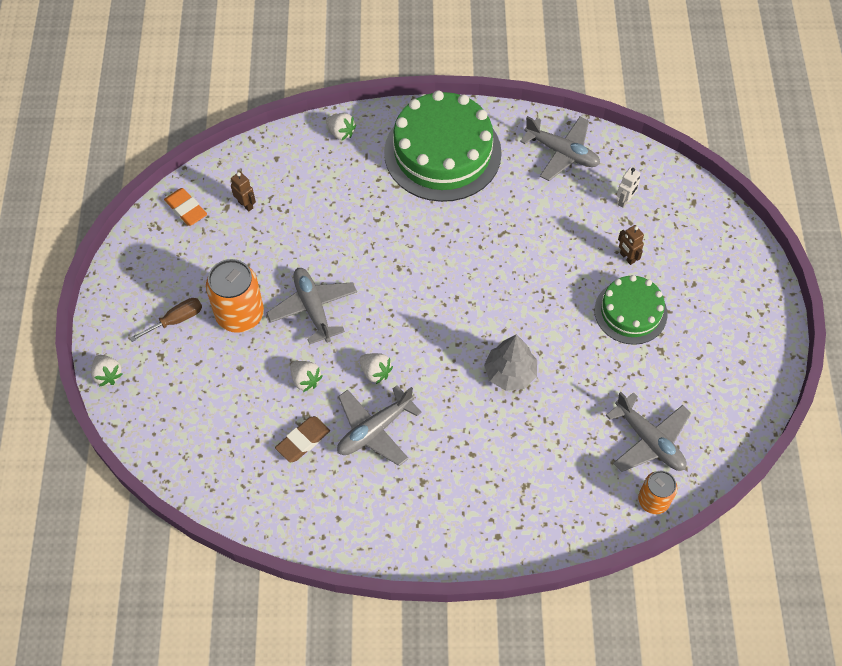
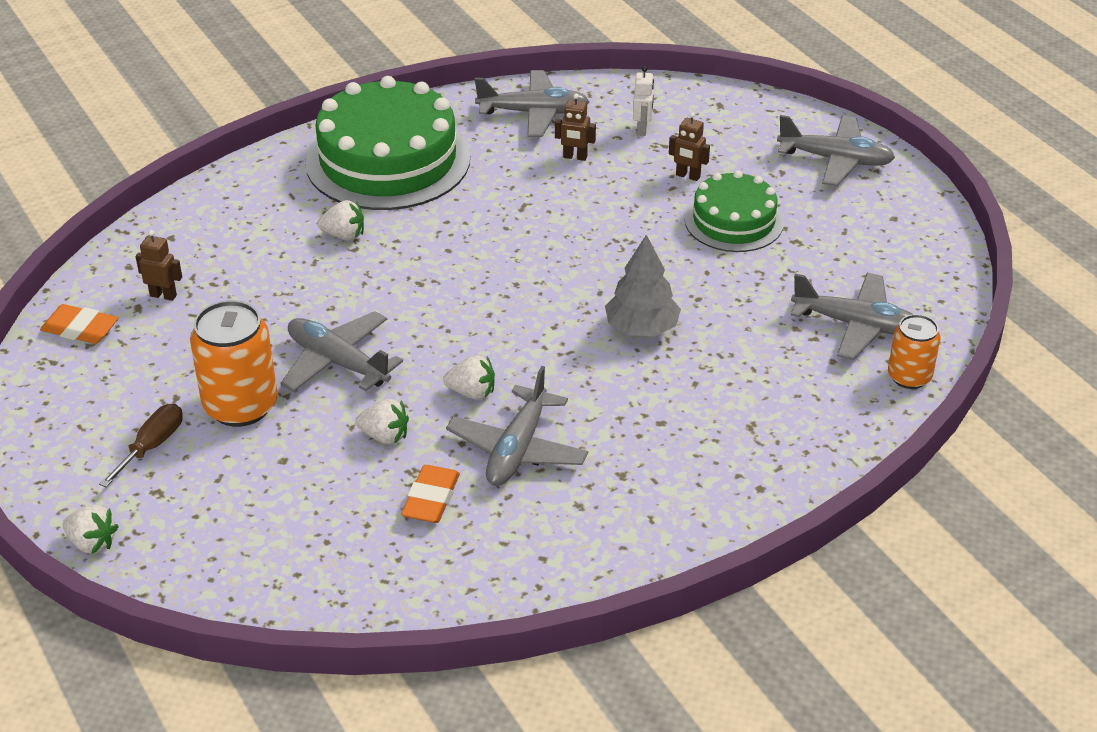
camera: 30 degrees left, 20 degrees down
brown eraser [275,416,330,462] -> orange eraser [401,465,460,523]
white strawberry [326,113,356,140] -> white strawberry moved to [317,200,364,241]
none -> brown robot [555,94,596,161]
none -> grey plane [777,115,895,186]

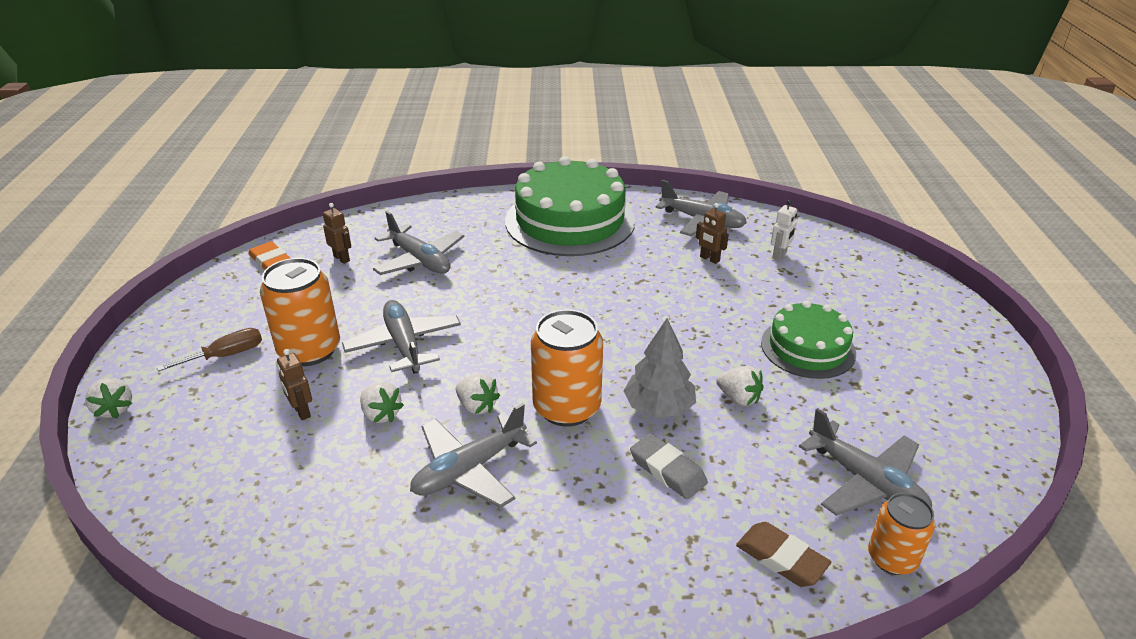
camera: 30 degrees right, 5 degrees down
white strawberry [317,200,364,241] -> white strawberry moved to [716,366,764,406]
orange eraser [401,465,460,523] -> none
brown robot [669,112,710,181] -> brown robot moved to [277,349,312,420]
grey plane [777,115,895,186] -> grey plane moved to [373,211,464,275]
none -> orange can [531,309,603,427]
none -> grey eraser [630,433,708,500]
none -> brown eraser [736,522,831,587]

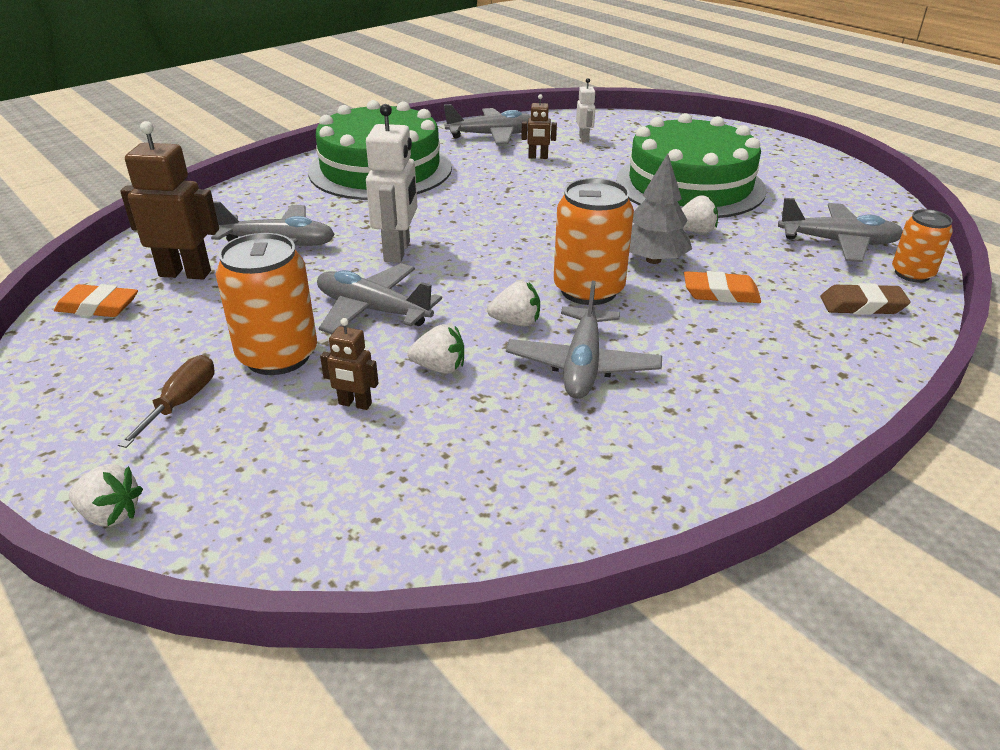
camera: 40 degrees left, 0 degrees up
brown robot [323,203,351,264] -> brown robot [120,121,219,280], size x1.90
grey eraser [630,433,708,500] -> orange eraser [684,271,761,303]
green cake [761,301,856,379] -> green cake [616,113,767,218], size x1.74
none -> white robot [366,104,417,263]

